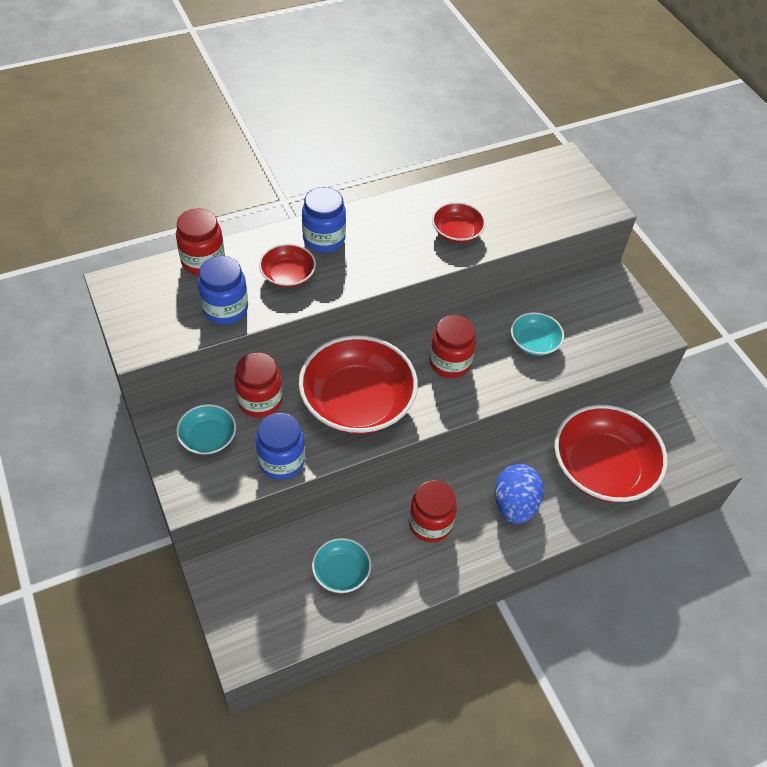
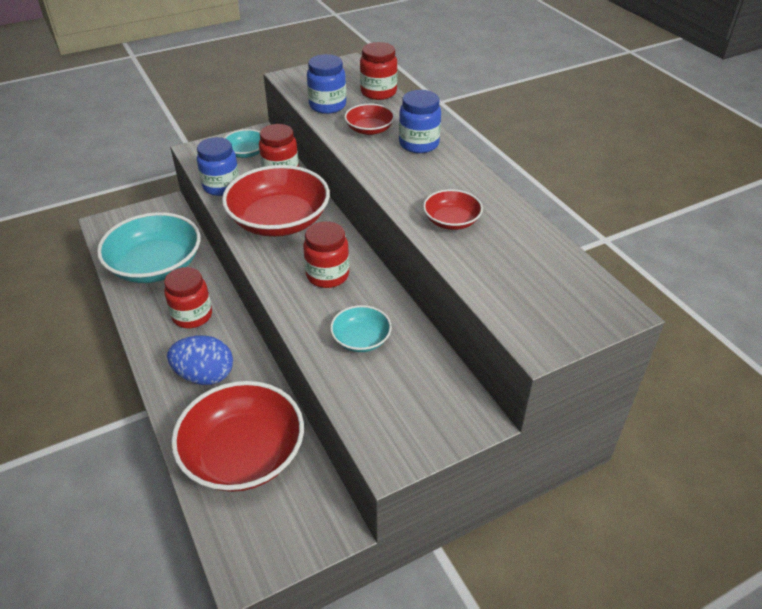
camera: 90 degrees right, 10 degrees down
turquoise bowl [312,538,371,593] -> turquoise bowl [97,212,201,283], size x2.06

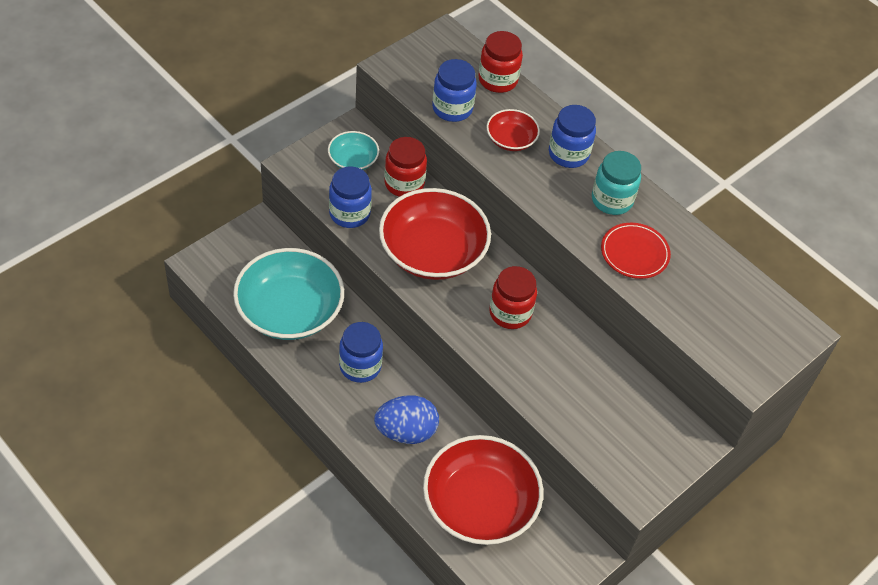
camera: 20 degrees left, 10 degrees up
red jar [164,267,212,328] -> blue jar [339,322,383,383]
turquoise bowl [330,305,392,352] -> none
red bowl [423,189,483,230] -> red plate [601,223,671,279]
none -> turquoise jar [592,151,641,215]

